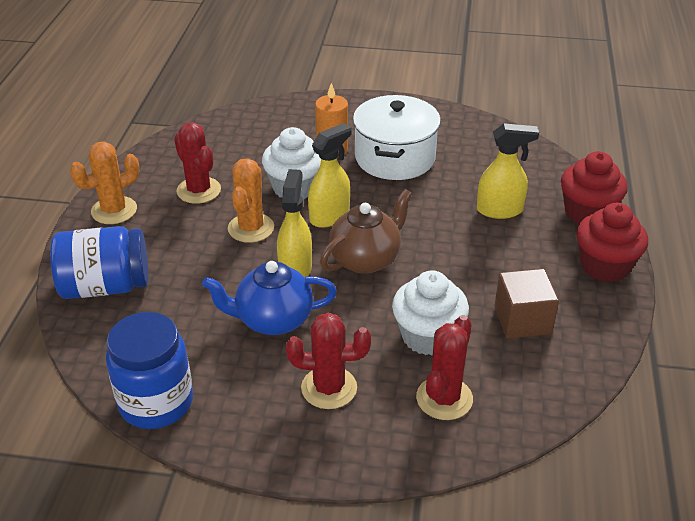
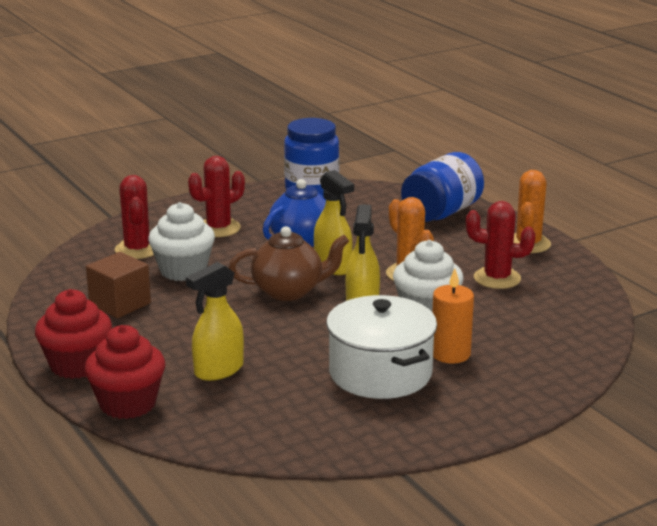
camera: 140 degrees right, 15 degrees down
brown teapot [320,189,412,274] -> brown teapot turned 105 degrees counterclockwise [229,226,349,301]

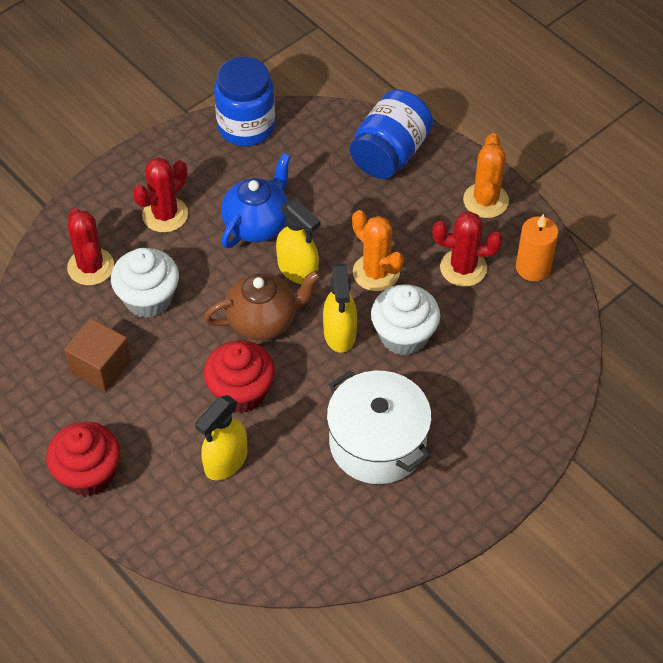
camera: 10 degrees left, 30 degrees up
red cupcake [85,325,165,419] -> red cupcake moved to [204,340,275,413]
orange candle [432,268,474,364] -> orange candle moved to [516,214,559,281]

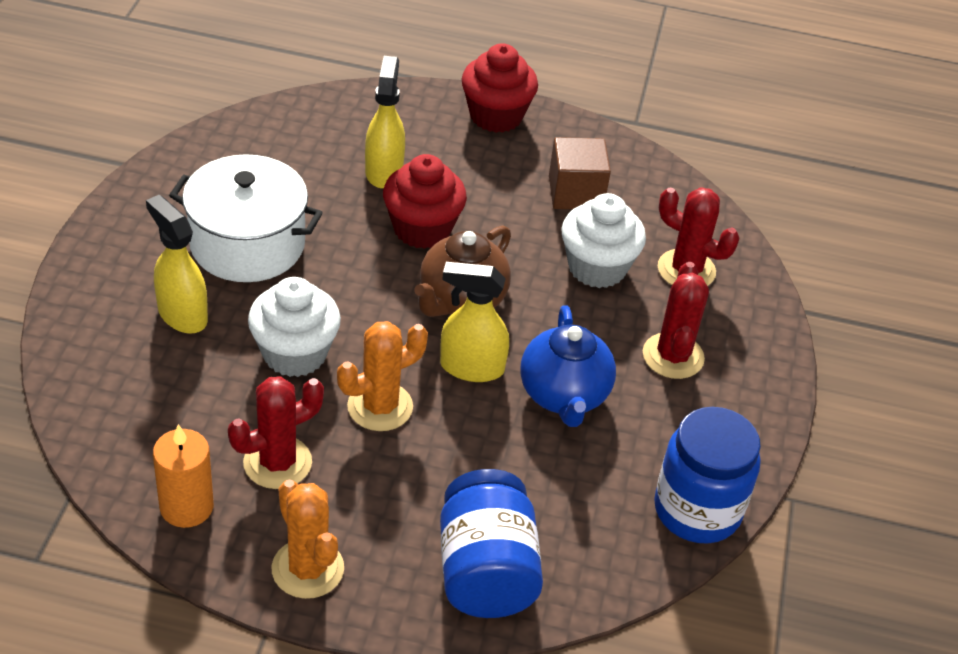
camera: 140 degrees right, 10 degrees down
yellow spray bottle [323,264,357,353] -> yellow spray bottle moved to [146,195,208,334]
orange cactus [352,210,404,291] -> orange cactus turned 45 degrees counterclockwise [337,321,428,431]

